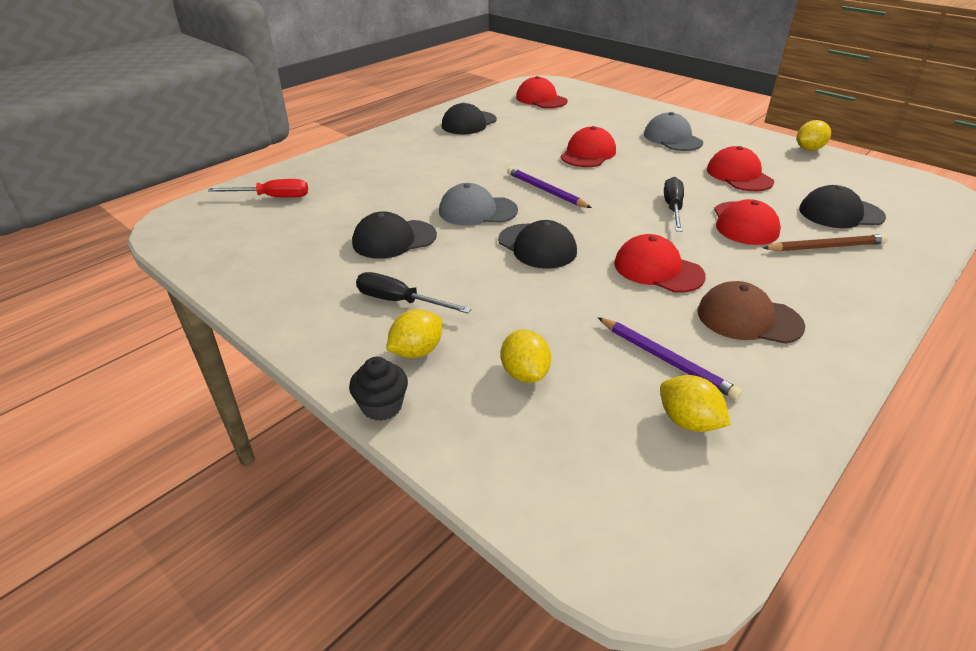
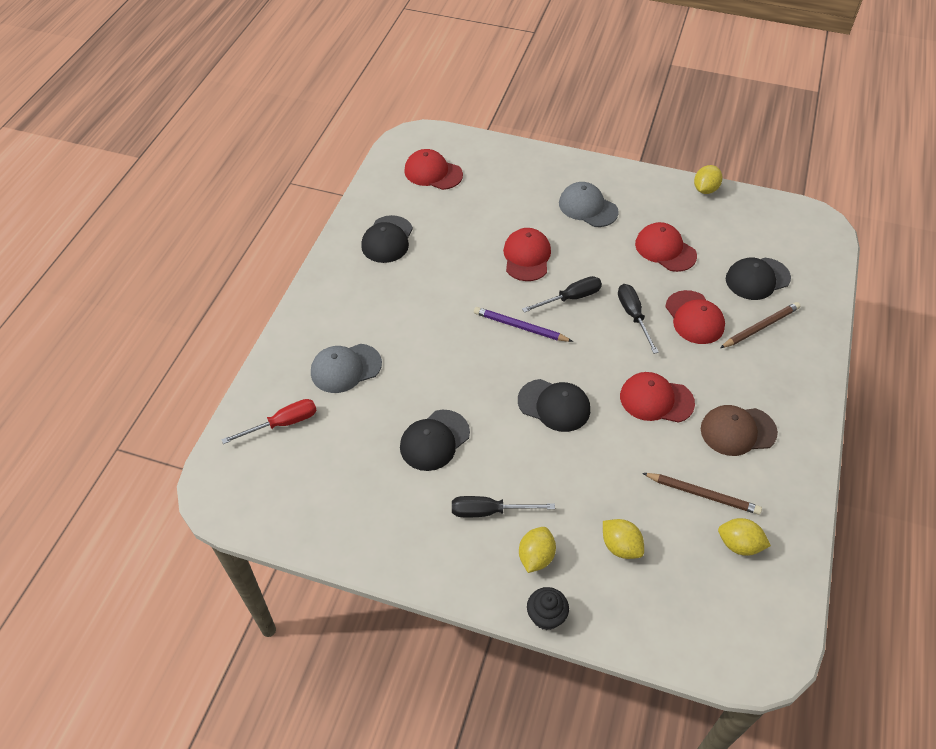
camera: 25 degrees left, 15 degrees up
grey cap [439,183,518,226] -> grey cap moved to [311,344,382,393]
purple pencil [598,317,742,400] -> brown pencil [642,473,762,515]
none -> black screwdriver [522,276,602,313]

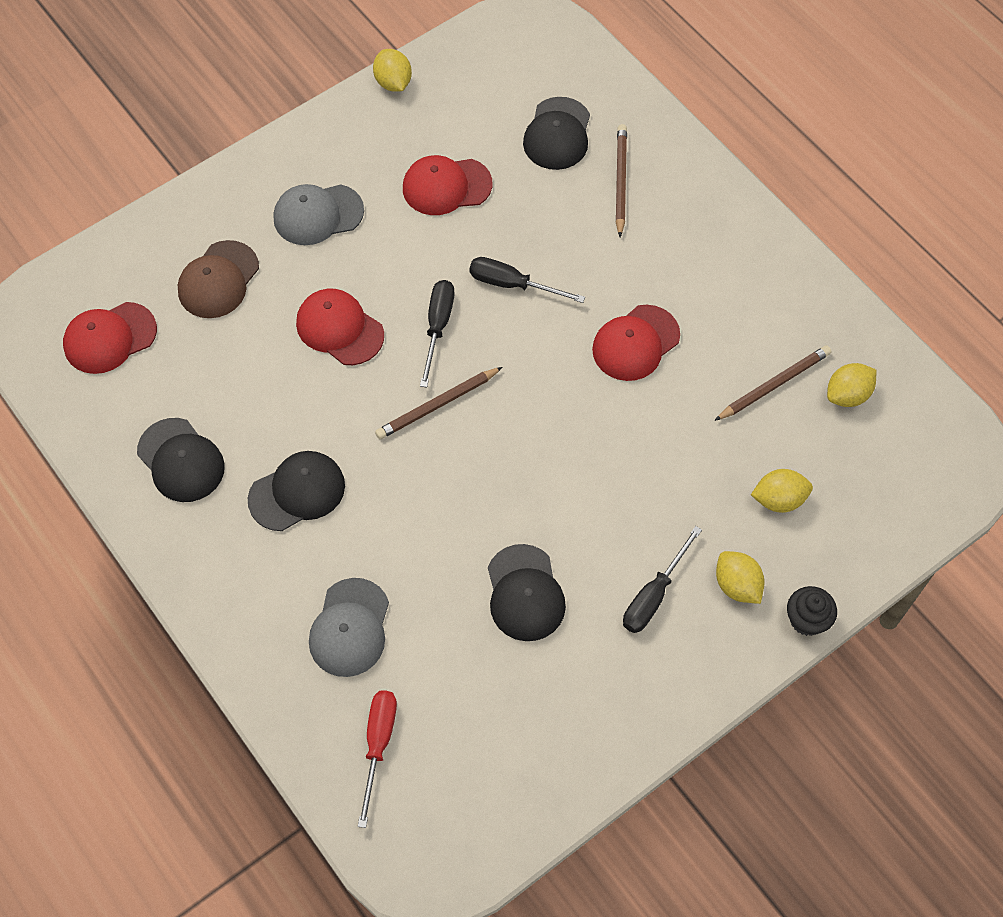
camera: 55 degrees left, 10 degrees up
purple pencil [474,307,573,342] -> brown pencil [375,367,502,439]
black cap [518,379,590,432] -> black cap moved to [248,451,345,531]
red cap [665,290,725,344] -> none
brown cap [701,405,778,456] -> brown cap moved to [178,240,259,318]

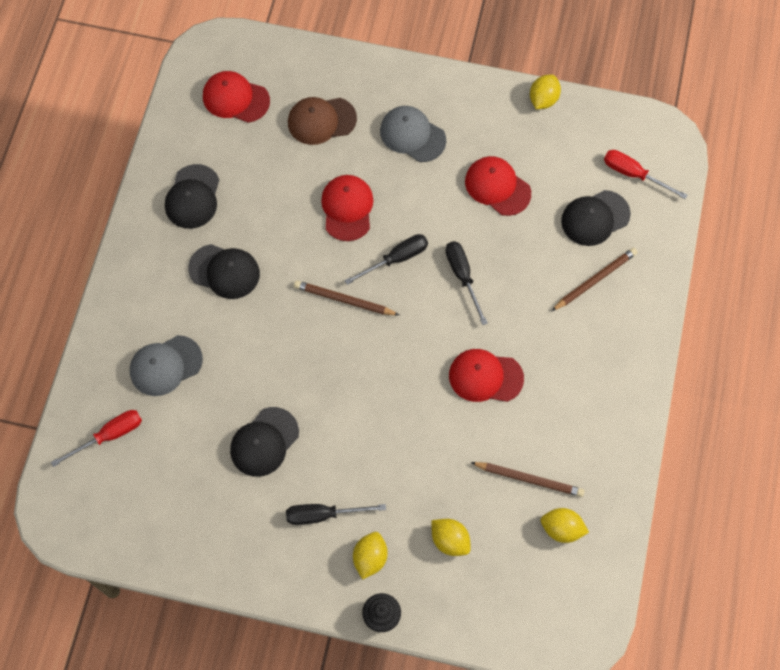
camera: 50 degrees right, 5 degrees up
none -> red screwdriver [604,150,688,199]

